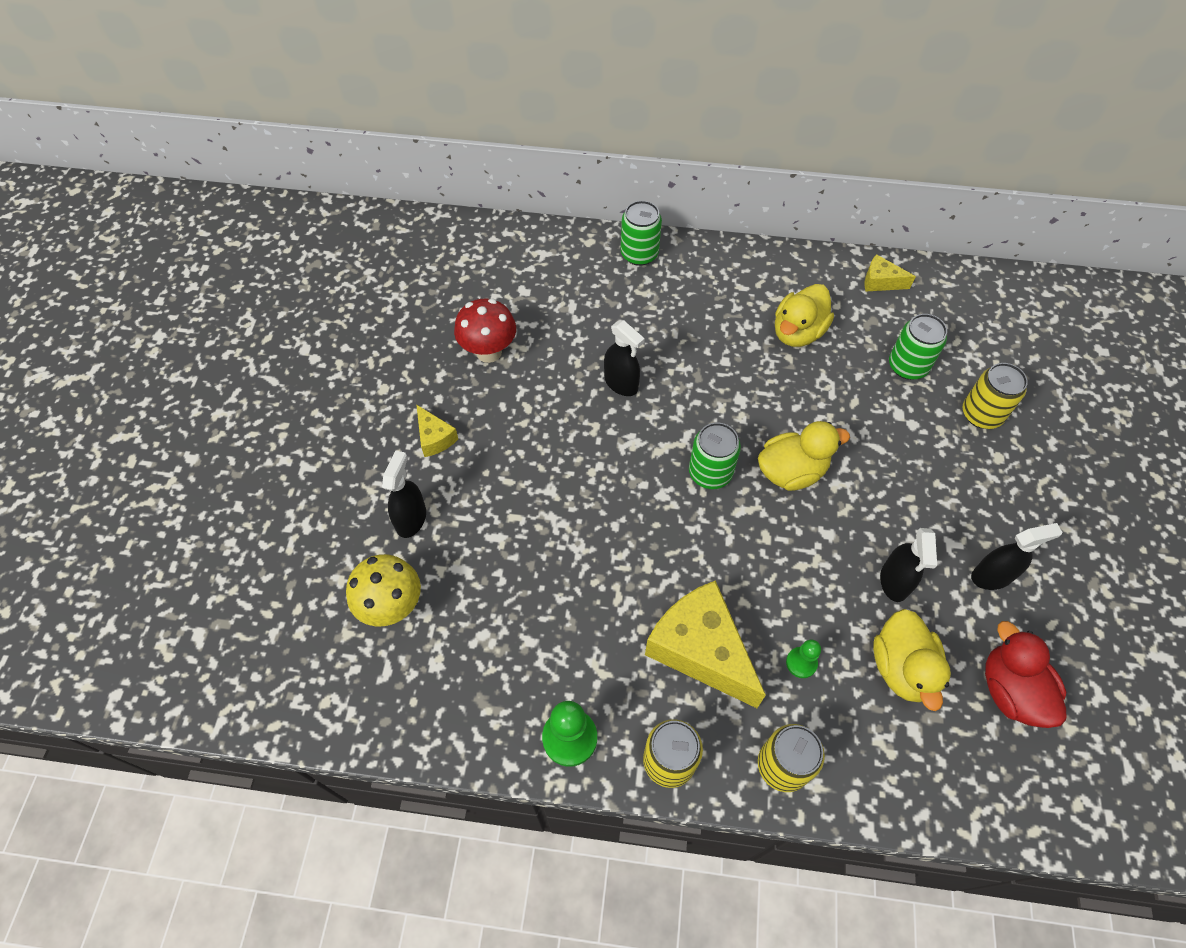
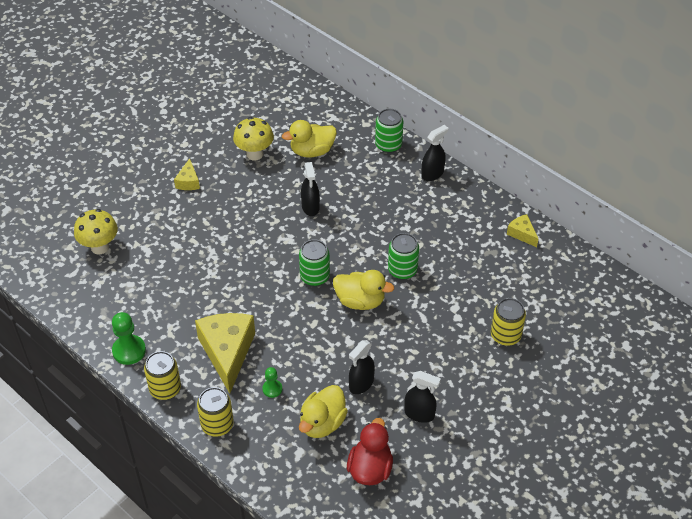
camera: 35 degrees right, 10 degrees down
black spray bottle [382,451,426,538] -> black spray bottle moved to [421,125,448,181]
red mushroom [454,299,516,363] -> yellow mushroom [233,117,274,161]
yellow duck [775,284,834,347] -> yellow duck moved to [282,120,337,157]
green can [889,314,947,380] -> green can moved to [388,233,419,280]

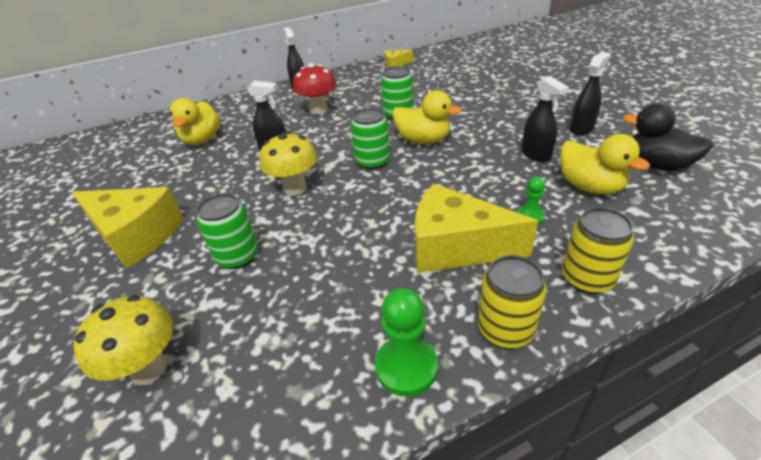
camera: 65 degrees left, 10 degrees down
yellow cheese [174,158,200,190] -> yellow cheese [72,187,184,269], size x2.10
yellow mushroom [233,117,274,161] -> yellow mushroom moved to [259,132,317,196]
yellow duck [333,270,394,310] -> yellow duck turned 75 degrees clockwise [392,90,462,144]
red duck [347,418,393,485] -> black duck [623,104,714,171]
green can [375,109,403,153] -> green can moved to [196,193,258,269]
yellow can [491,298,526,346] -> none
none -> red mushroom [293,63,337,115]

